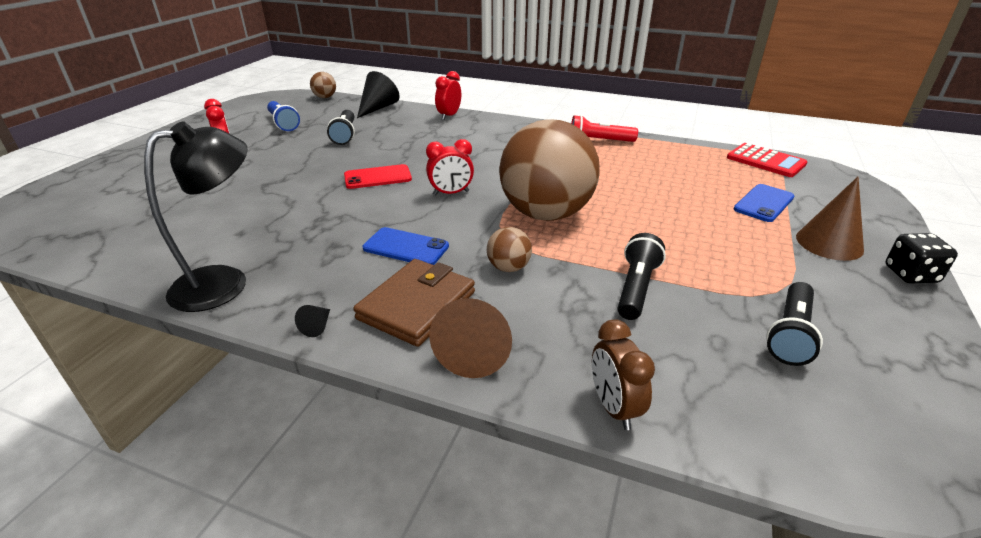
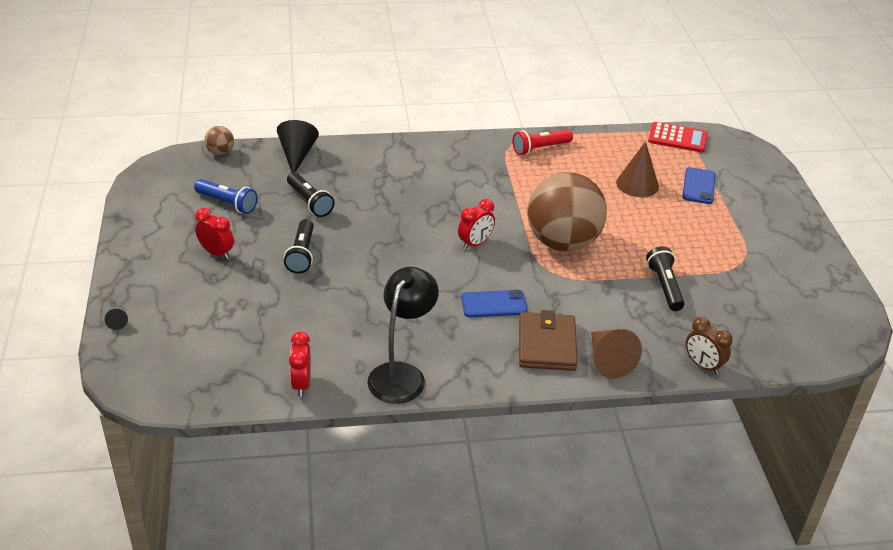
camera: 30 degrees left, 5 degrees up
black cone [295,305,330,337] -> black cone moved to [104,309,128,330]
red phone [344,164,412,189] -> none
red clock [435,71,461,120] -> red clock moved to [289,332,311,397]
brown ball [487,227,532,272] -> none
black flashlight [766,282,823,366] -> black flashlight moved to [284,219,314,273]
brown cone [796,177,864,261] -> brown cone moved to [616,141,659,197]
black dice [885,233,958,283] -> none

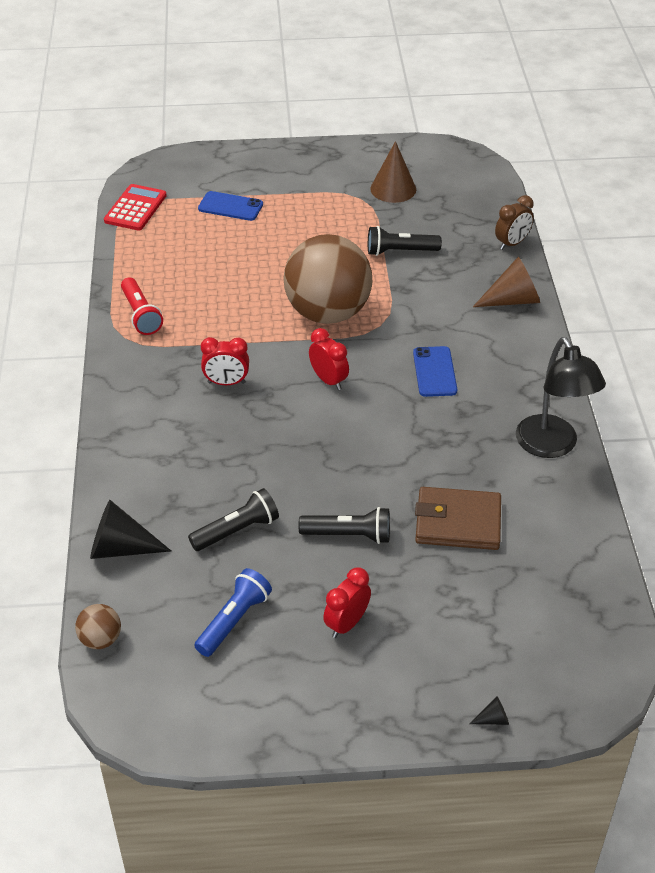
camera: 85 degrees left, 5 degrees up
red clock [289,332,311,397] -> red clock moved to [201,337,249,385]
black lamp [367,267,439,404] -> black lamp turned 135 degrees counterclockwise [516,337,606,458]
brown wallet [519,310,578,371] -> brown wallet moved to [415,487,501,550]
brown cone [616,141,659,197] -> brown cone moved to [370,141,416,203]

